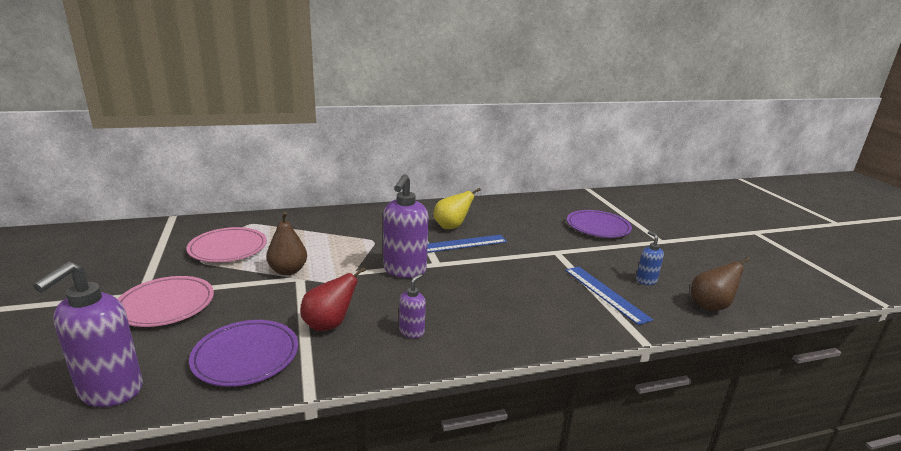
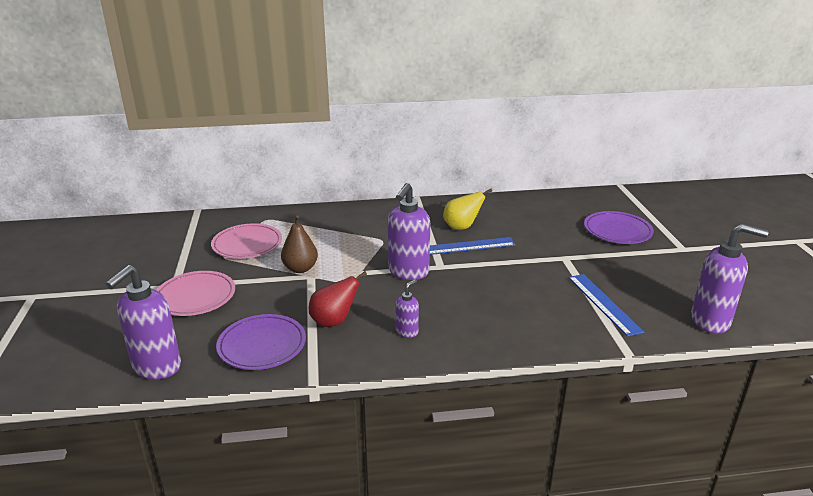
camera: 10 degrees right, 5 degrees up
blue soap dispenser [636,231,664,285] -> none
brown pear [691,257,750,311] -> purple soap dispenser [691,224,769,334]

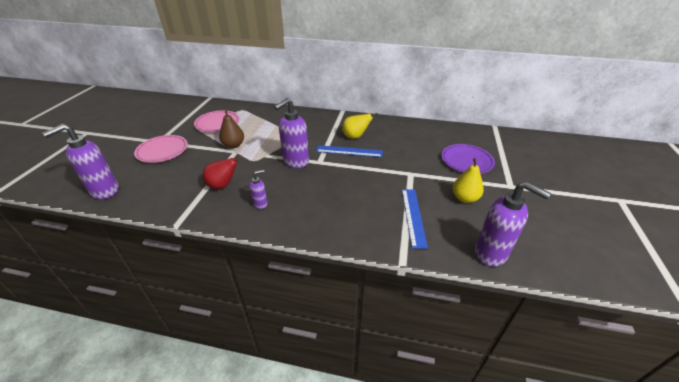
camera: 20 degrees right, 10 degrees up
purple plate [216,314,306,370] -> none
none -> yellow pear [453,158,484,203]

